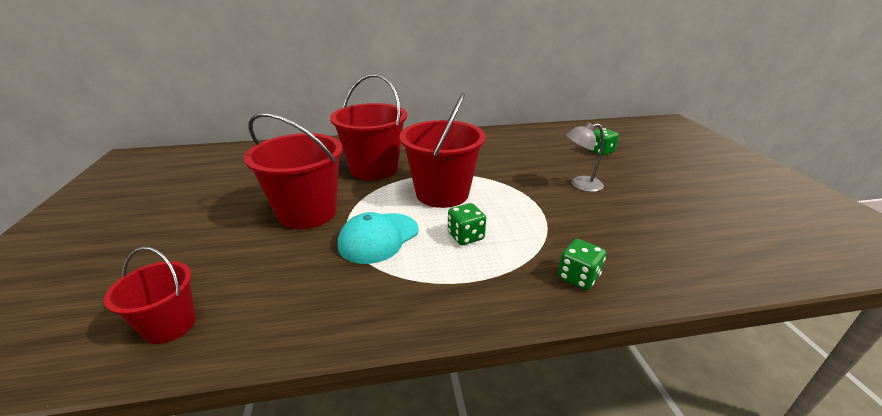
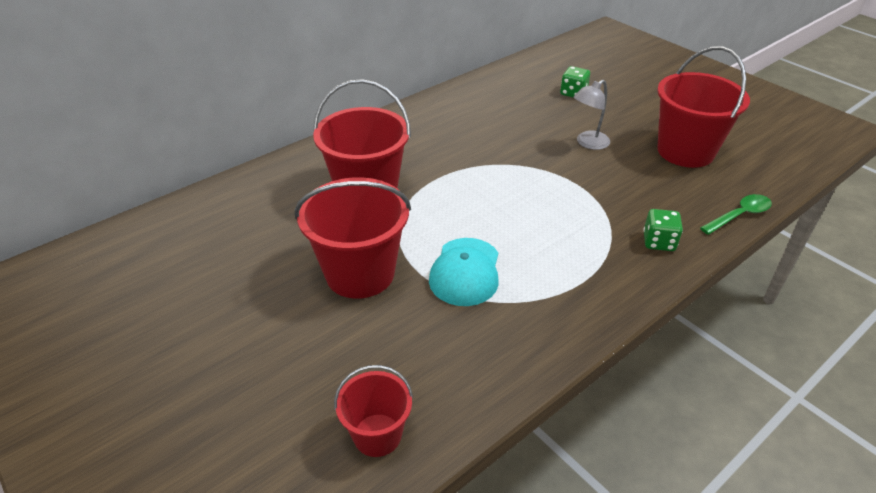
camera: 30 degrees left, 10 degrees up
red bucket [400,93,486,208] -> red bucket moved to [657,46,750,168]
green dice [448,203,486,245] -> none
none -> green spoon [700,194,772,235]

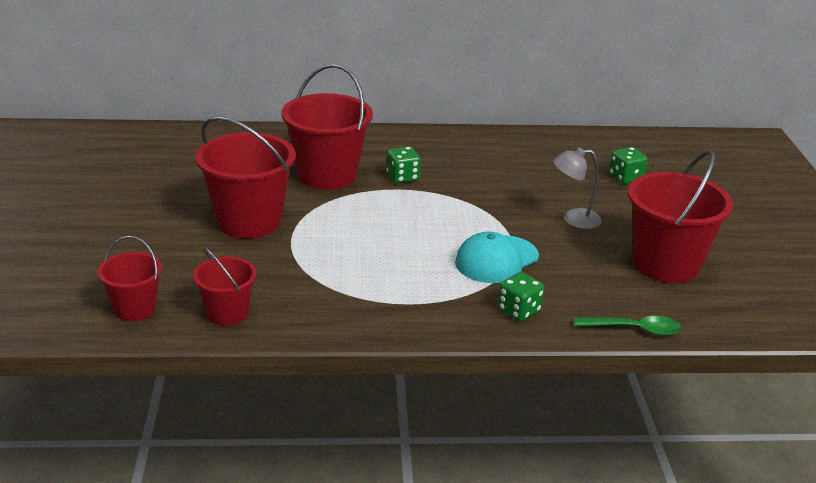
camera: 35 degrees right, 10 degrees down
turquoise cap [429,238,498,306] -> turquoise cap moved to [455,232,539,283]
none -> red bucket [193,247,257,326]
none -> green dice [387,146,421,183]

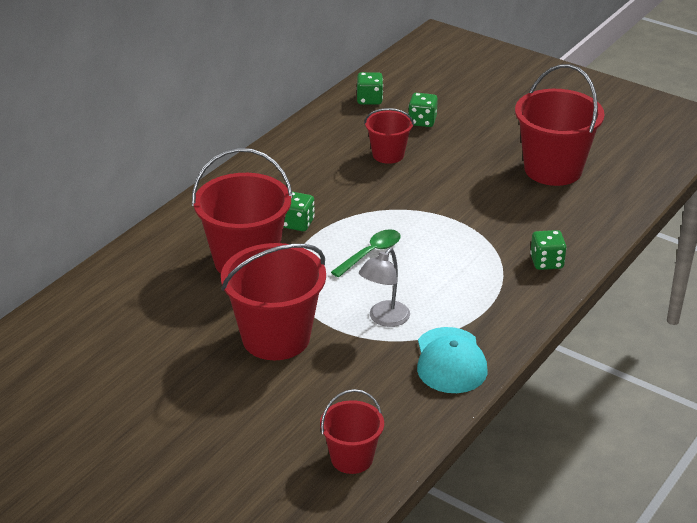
camera: 50 degrees left, 5 degrees up
red bucket [193,247,257,326] -> red bucket moved to [364,108,414,164]
turquoise cap [455,232,539,283] -> turquoise cap moved to [417,327,488,393]
grey lamp [553,147,602,229] -> grey lamp moved to [359,248,410,327]
green spoon [574,316,682,336] -> green spoon moved to [331,229,401,277]
none -> green dice [357,72,383,105]

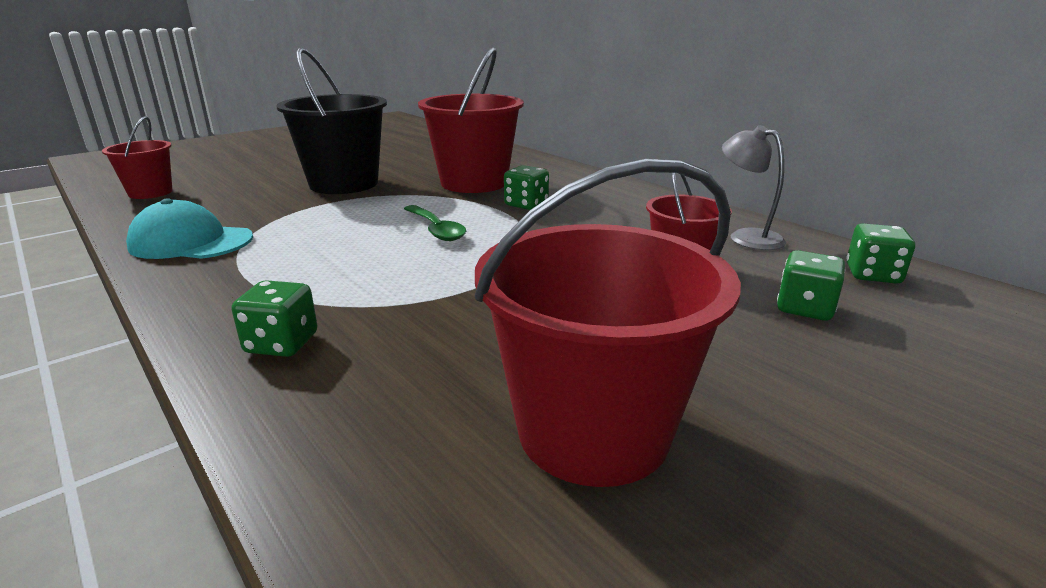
camera: 105 degrees right, 10 degrees down
red bucket [221,243,326,360] -> black bucket [276,48,387,194]
grey lamp [359,248,410,327] -> grey lamp moved to [722,125,786,250]

